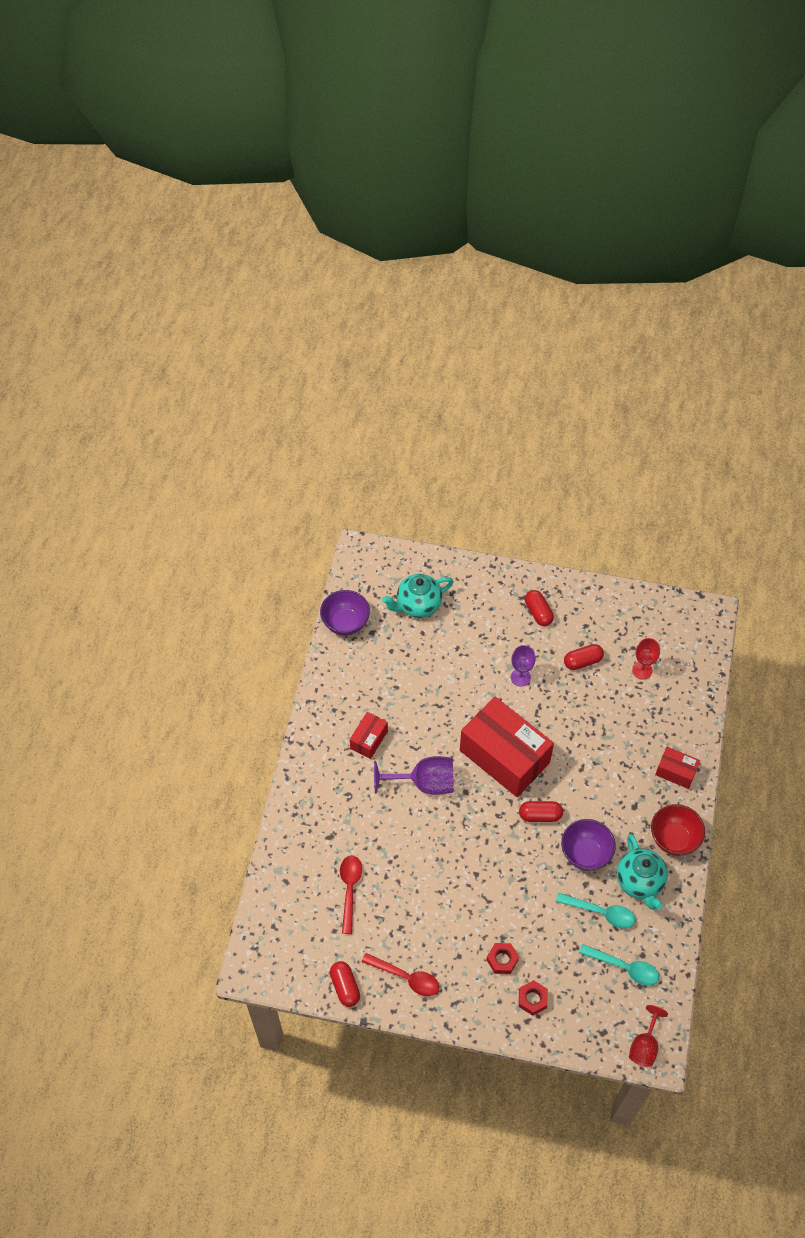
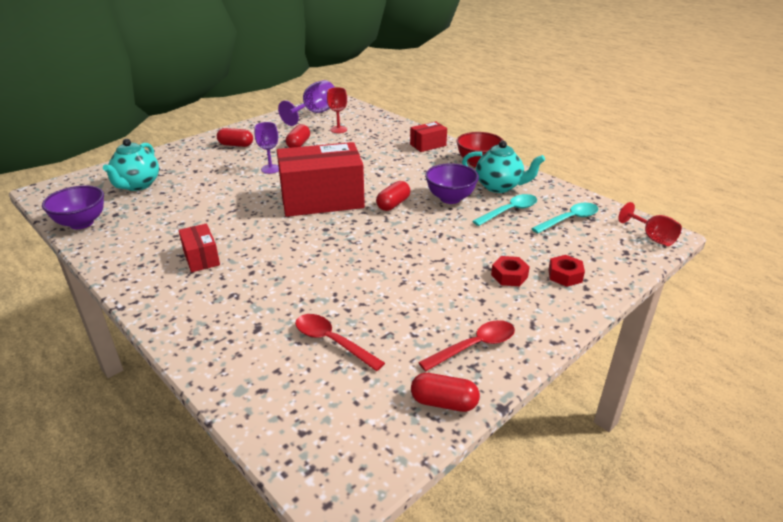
camera: 55 degrees left, 25 degrees down
purple goblet [374,756,454,795] -> purple goblet moved to [278,80,334,126]

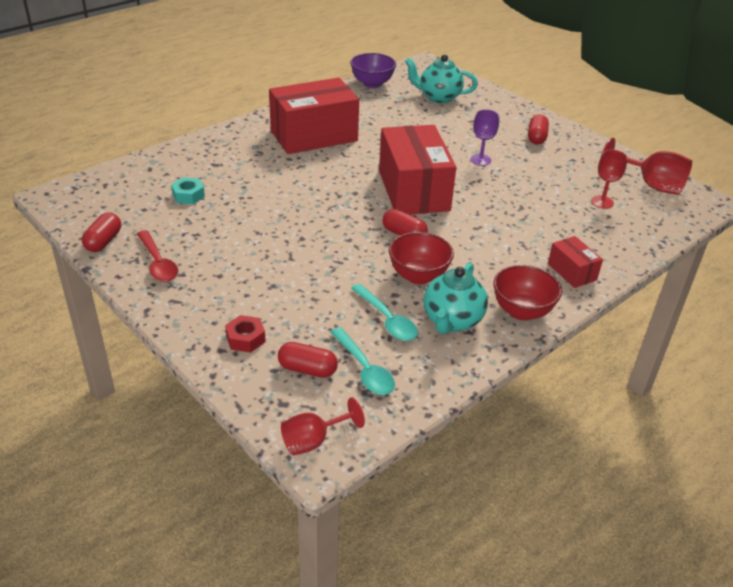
camera: 90 degrees right, 5 degrees up
red box [178,224,220,272] -> red box [269,78,359,154], size x2.15
purple goblet [278,80,334,126] -> red goblet [601,138,692,195]
red capsule [286,124,310,148] -> red capsule moved to [278,342,338,378]
red spoon [295,314,385,371] -> turquoise nut [171,177,205,204]
purple bowl [425,163,479,204] -> red bowl [389,232,454,285]
red nut [491,256,530,286] -> none

